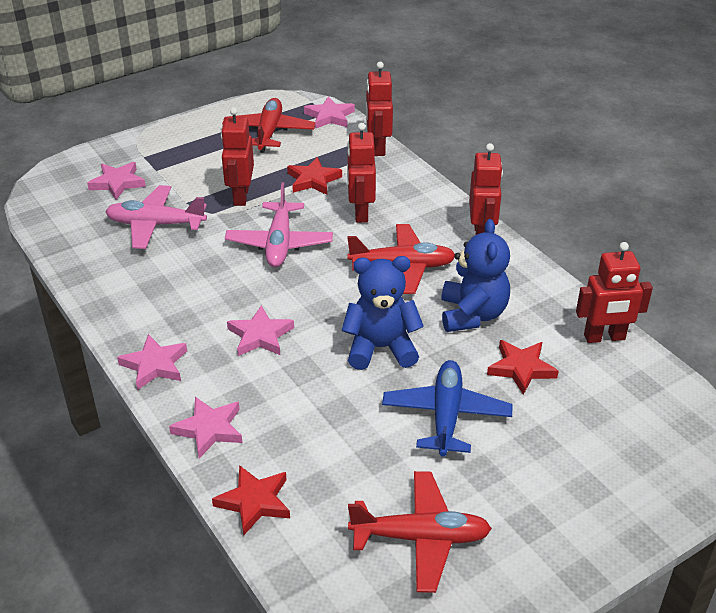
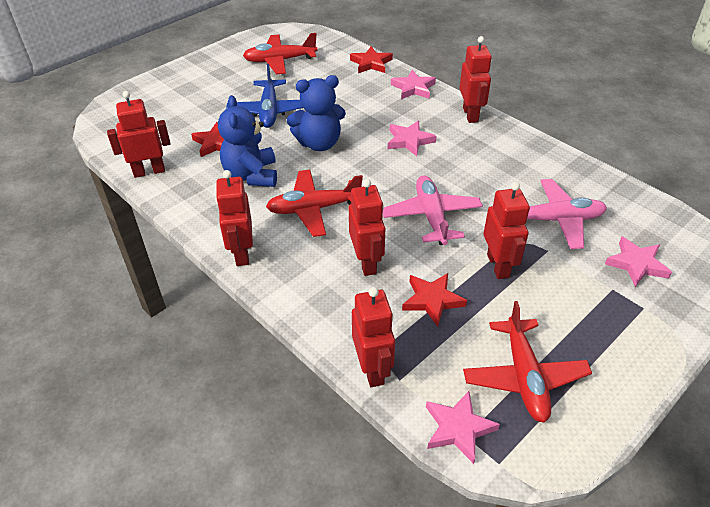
camera: 170 degrees right, 5 degrees up
pink star [117,334,187,390] -> red robot [460,36,492,123]

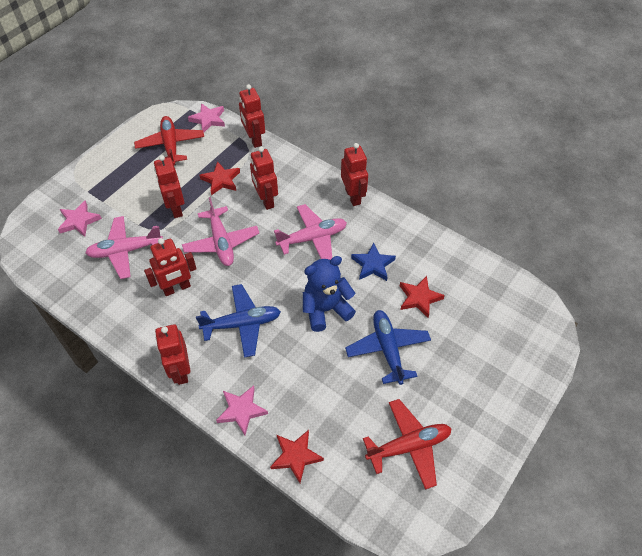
camera: 170 degrees right, 10 degrees up
red robot [107,91,171,178] -> red robot moved to [144,238,196,296]
blue teddy bear [218,95,277,187] -> blue star [351,243,396,281]
red plane [266,170,363,237] -> pink plane [274,204,347,260]
pink star [388,121,436,156] -> blue plane [196,284,281,358]

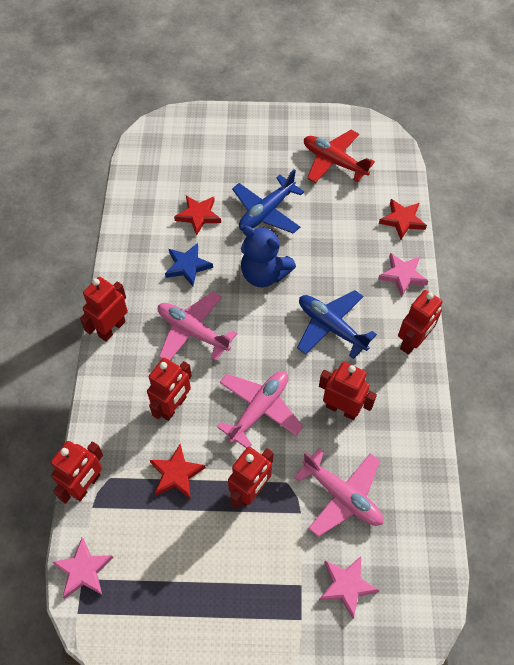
camera: 125 degrees left, 5 degrees up
red plane [134,116,204,165] -> none

